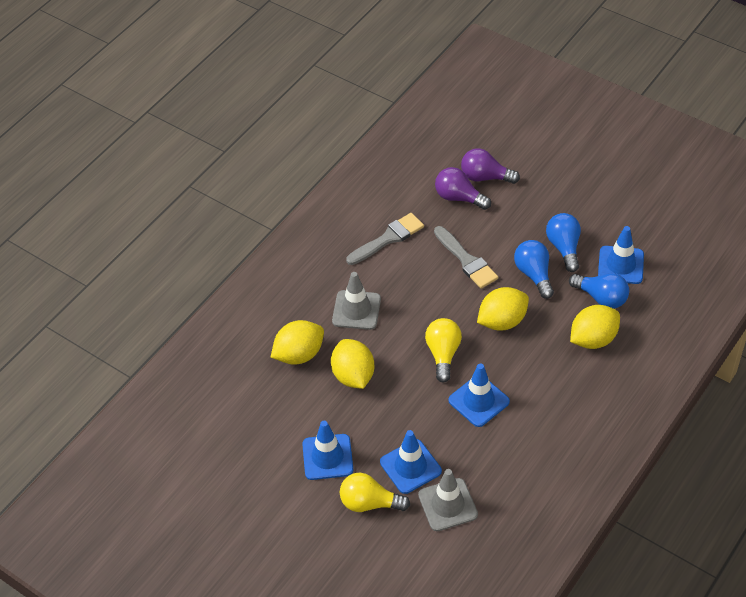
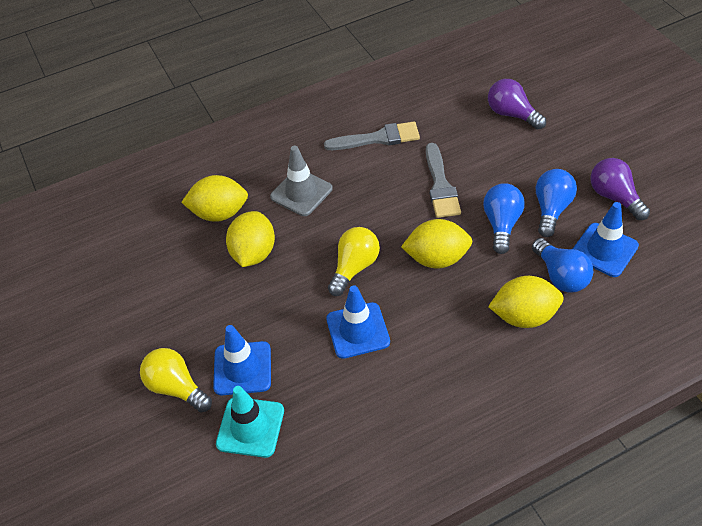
camera: 30 degrees right, 0 degrees up
blue traffic cone [302,421,353,480] -> none
grey traffic cone [418,469,478,531] -> turquoise traffic cone [216,386,284,458]
purple light bulb [435,167,491,210] -> purple light bulb moved to [590,158,650,220]

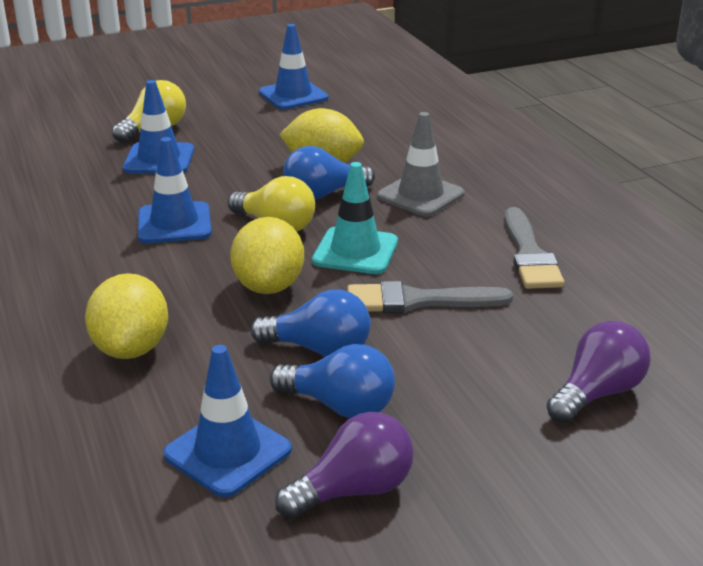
camera: 90 degrees right, 20 degrees down
yellow lemon [181,175,248,222] -> none
turquoise traffic cone [216,386,284,458] -> turquoise traffic cone moved to [312,162,398,274]
blue light bulb [532,238,593,293] -> blue light bulb moved to [283,146,375,200]
none -> blue traffic cone [259,24,328,109]

